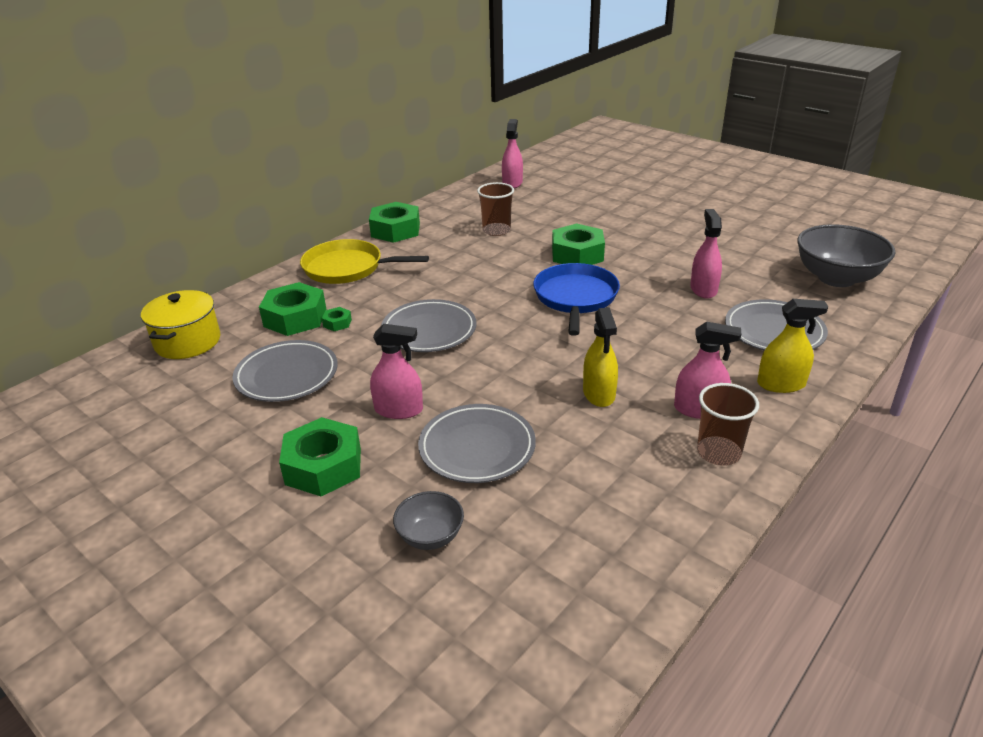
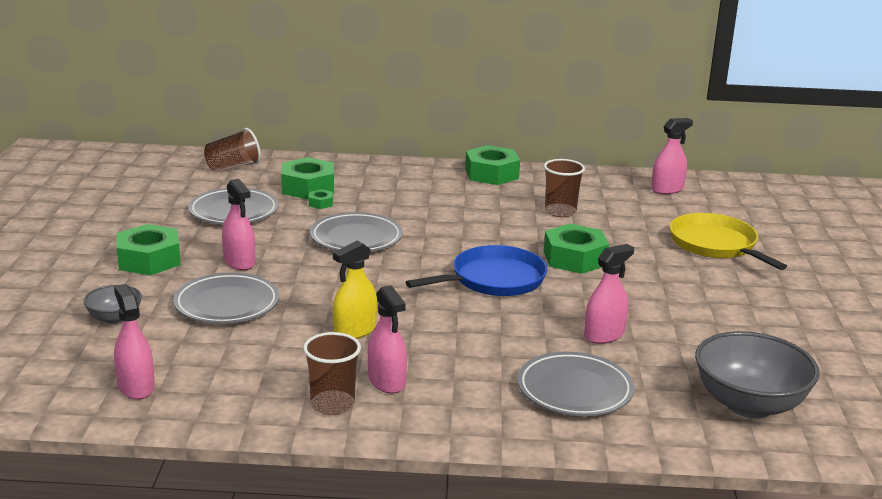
camera: 50 degrees right, 10 degrees down
yellow pot [141,290,220,359] -> brown cup [204,128,261,172]
yellow pan [300,239,429,284] -> yellow pan moved to [670,213,787,270]
yellow spray bottle [757,299,828,393] -> none
none -> pink spray bottle [114,284,155,400]

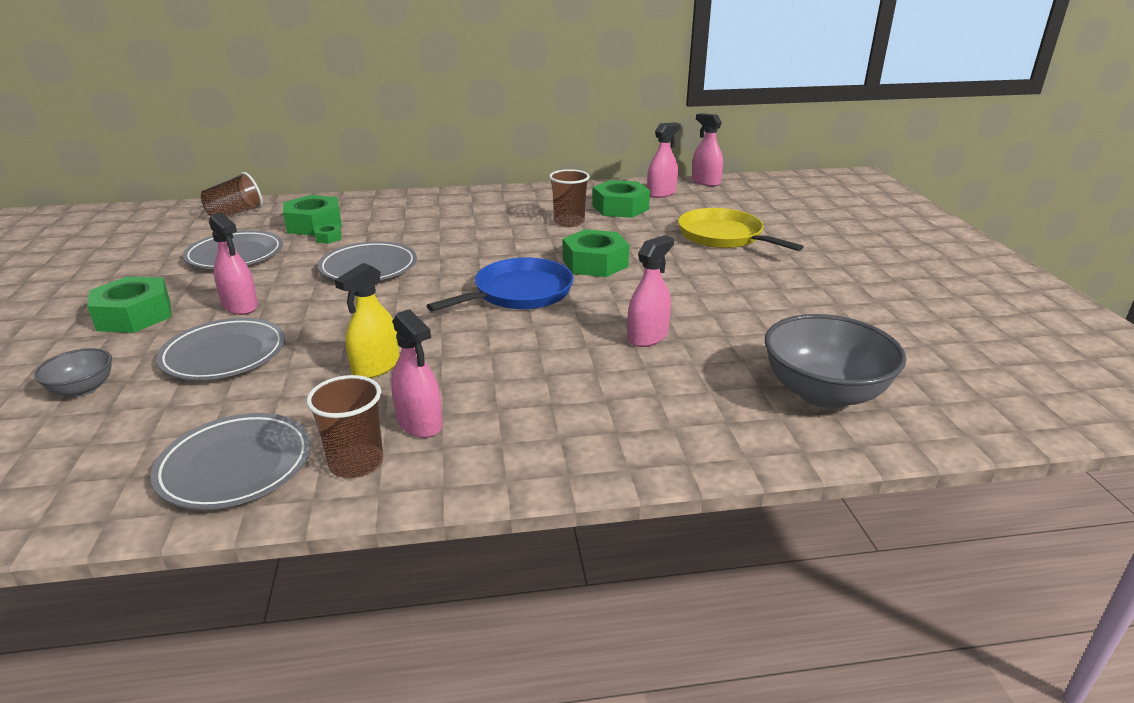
camera: 10 degrees left, 5 degrees up
pink spray bottle [114,284,155,400] -> pink spray bottle moved to [692,113,723,186]
green nut [465,145,520,185] -> green nut moved to [593,180,650,218]
grey plate [517,352,634,416] -> grey plate moved to [151,413,311,510]

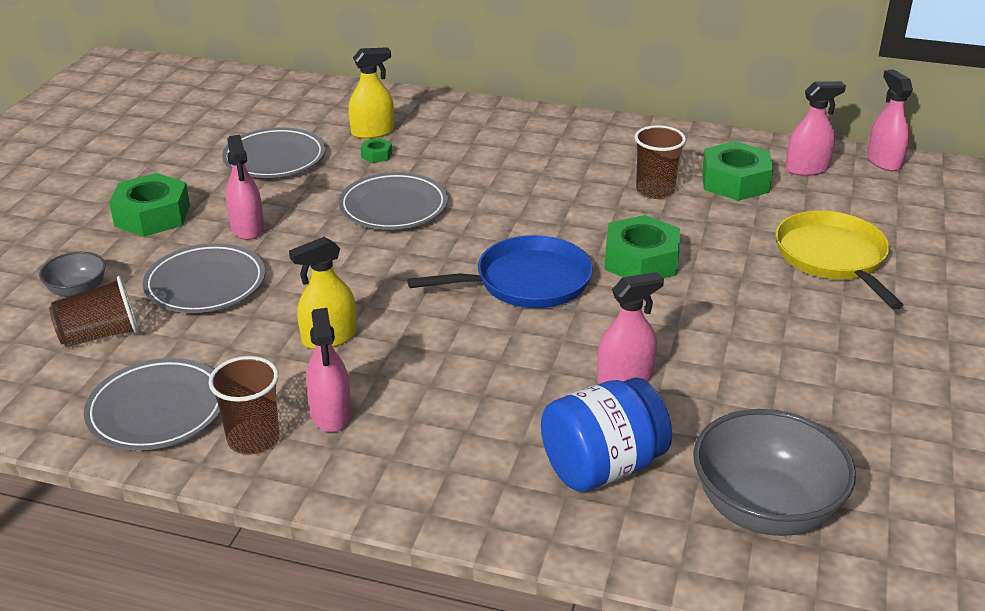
camera: 25 degrees right, 5 degrees up
brown cup [201,172,263,217] -> brown cup moved to [49,276,138,347]
green nut [283,195,342,236] -> yellow spray bottle [348,47,394,139]
none -> blue jar [541,377,672,492]

